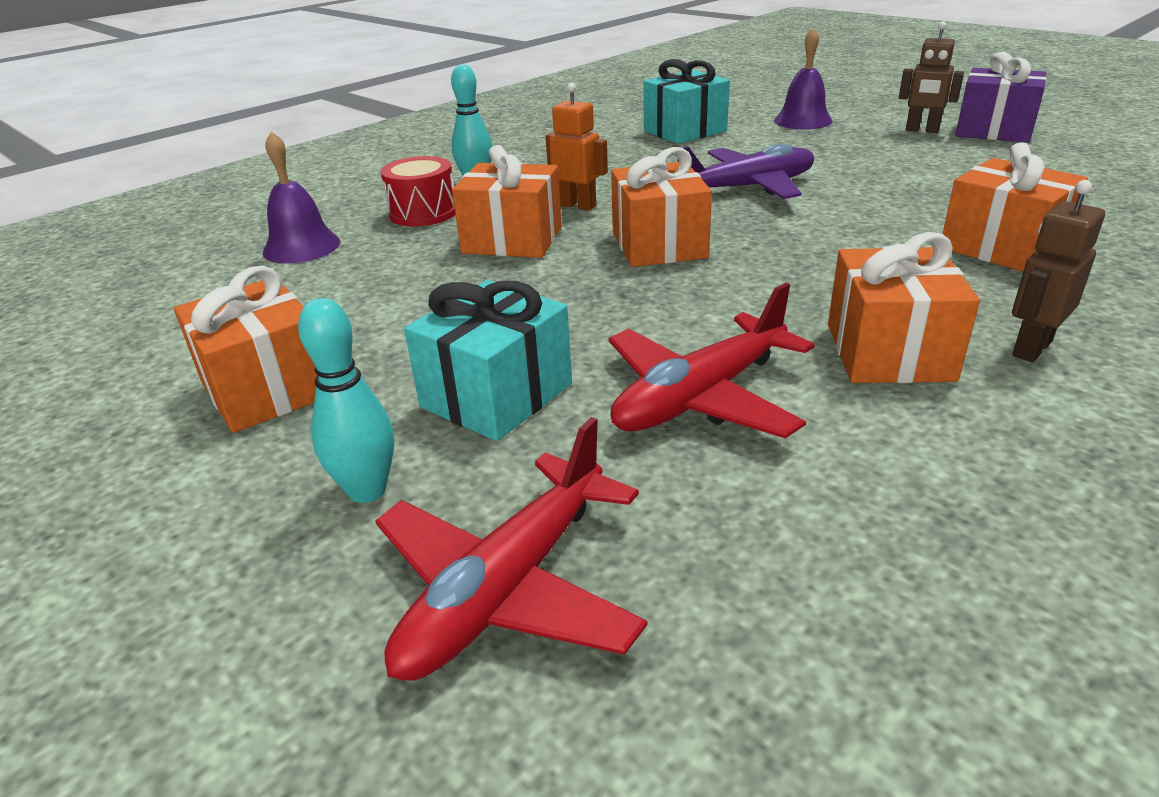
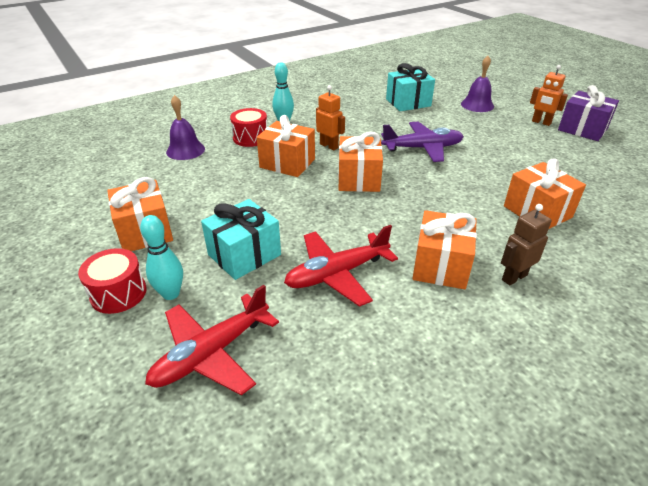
camera: 10 degrees right, 5 degrees up
brown robot [899,21,964,133] -> orange robot [530,65,568,126]
none -> red drum [78,248,147,314]

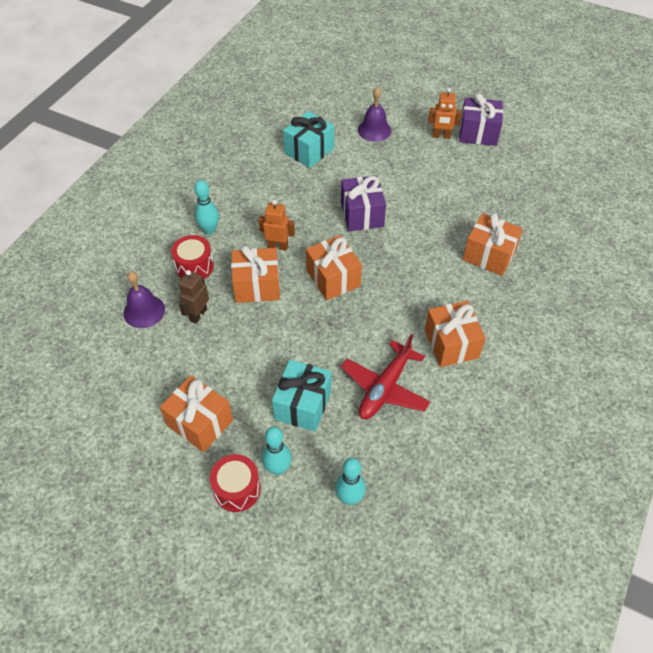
camera: 30 degrees left, 15 degrees up
red plane [145,285,279,395] -> turquoise bowling pin [335,458,366,505]
purple plane [381,122,464,162] -> purple gift [341,175,386,231]
brown robot [501,204,551,285] -> brown robot moved to [179,270,209,324]

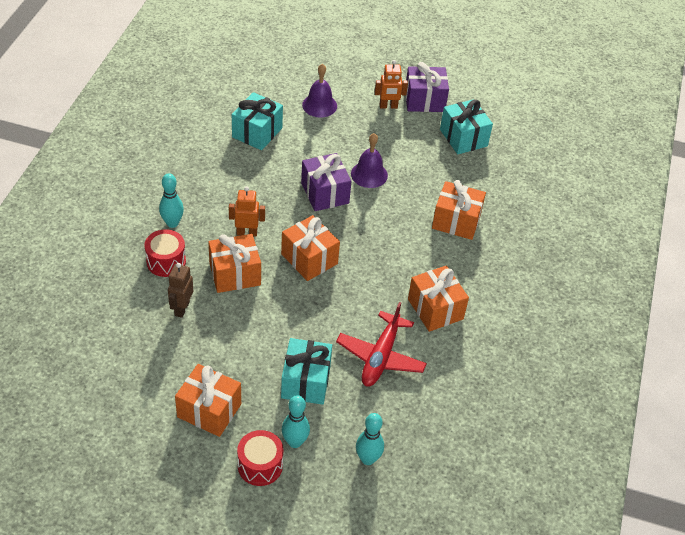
camera: 15 degrees left, 5 degrees down
purple bell [123,271,165,328] -> purple bell moved to [351,133,388,188]
none -> turquoise gift [440,99,493,154]

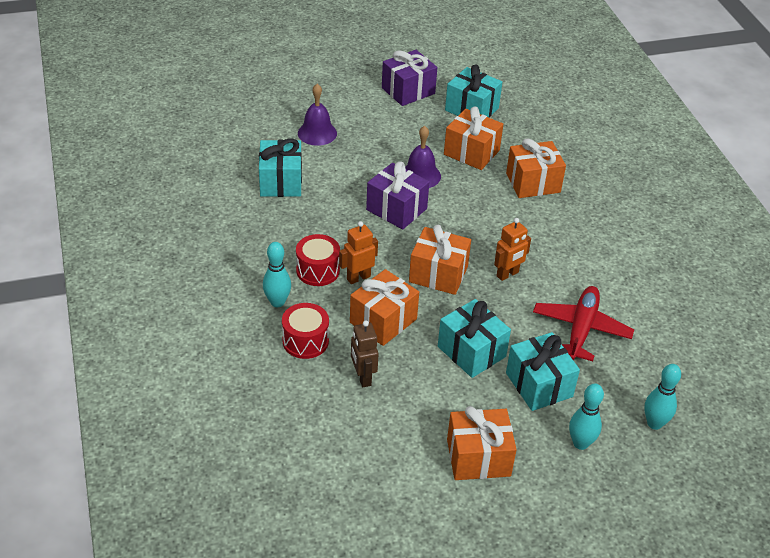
camera: 30 degrees left, 5 degrees down
red drum [237,430,284,486] -> red drum moved to [296,234,340,286]
red plane [336,302,427,387] -> red plane turned 150 degrees counterclockwise [533,286,634,361]
orange robot [375,60,408,109] -> orange robot moved to [494,218,531,281]
orange gift [408,265,469,332] -> orange gift moved to [444,106,503,170]
none -> turquoise gift [438,299,511,378]

